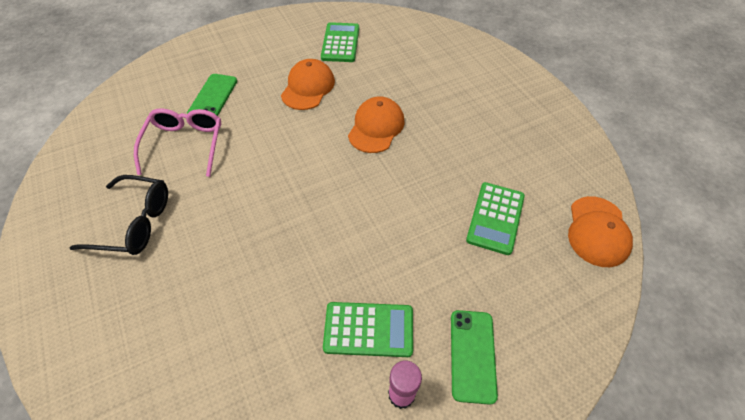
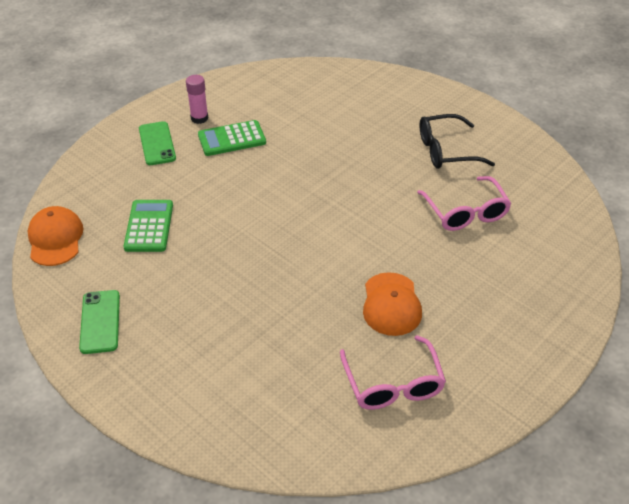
camera: 160 degrees right, 10 degrees down
green phone [187,74,237,116] -> green phone moved to [79,290,120,354]
green calculator [321,22,359,62] -> pink glasses [340,335,446,410]
orange cap [348,97,405,153] -> none

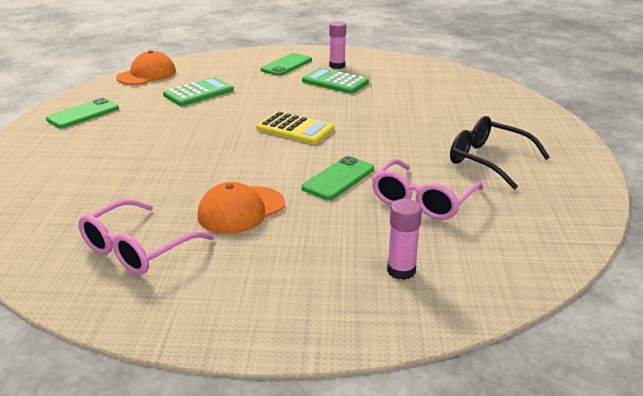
camera: 50 degrees right, 15 degrees down
none -> yellow calculator [256,111,334,144]
none -> green phone [302,156,374,200]
none -> pink glue stick [387,199,422,280]

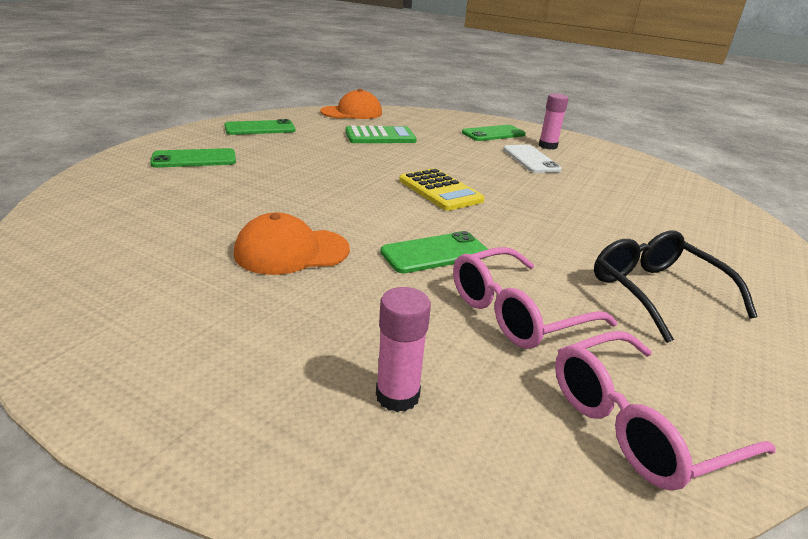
camera: 25 degrees right, 0 degrees up
pink glasses [78,199,214,275] -> pink glasses moved to [555,331,776,491]
green calculator [302,68,369,94] -> white phone [503,145,561,173]
none -> green phone [150,148,236,168]

